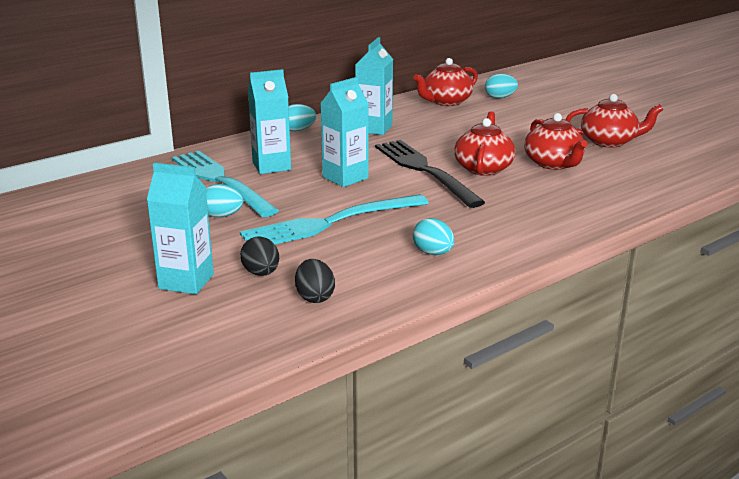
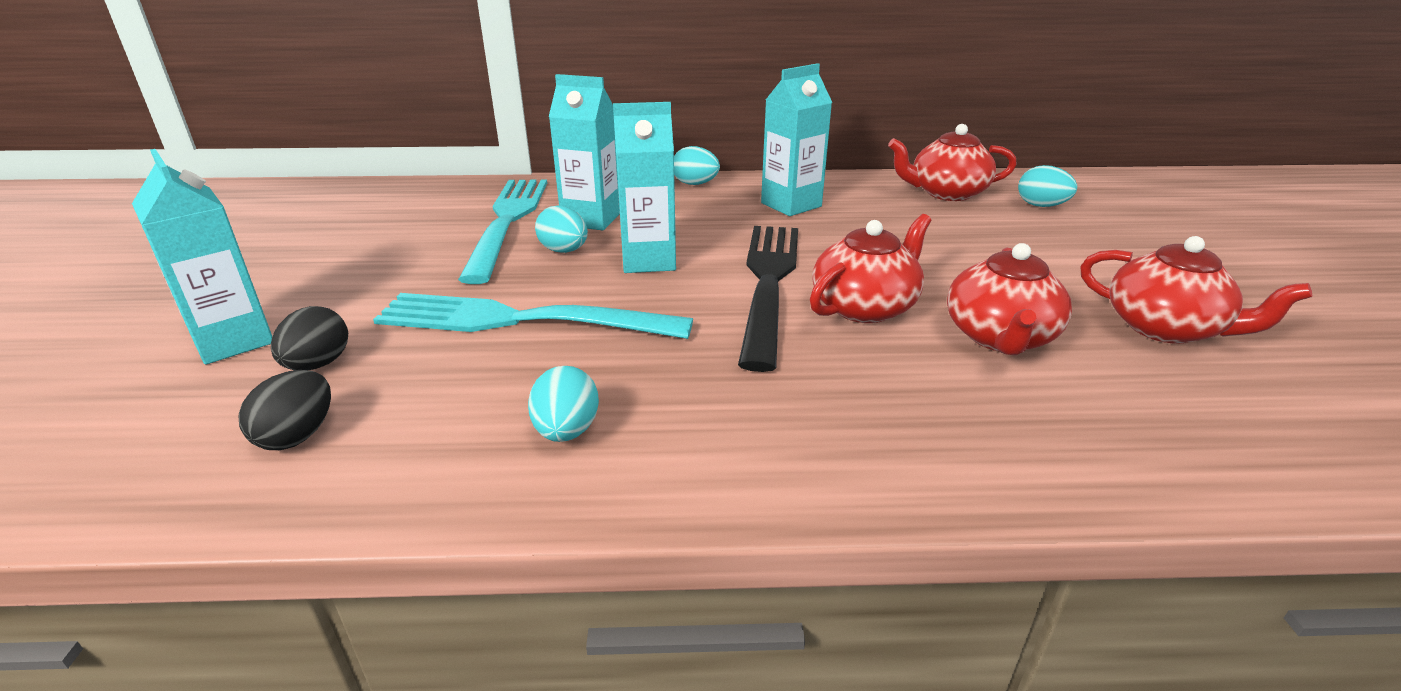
camera: 35 degrees right, 5 degrees up
turquoise egg [206,184,244,217] -> turquoise egg moved to [535,205,588,253]

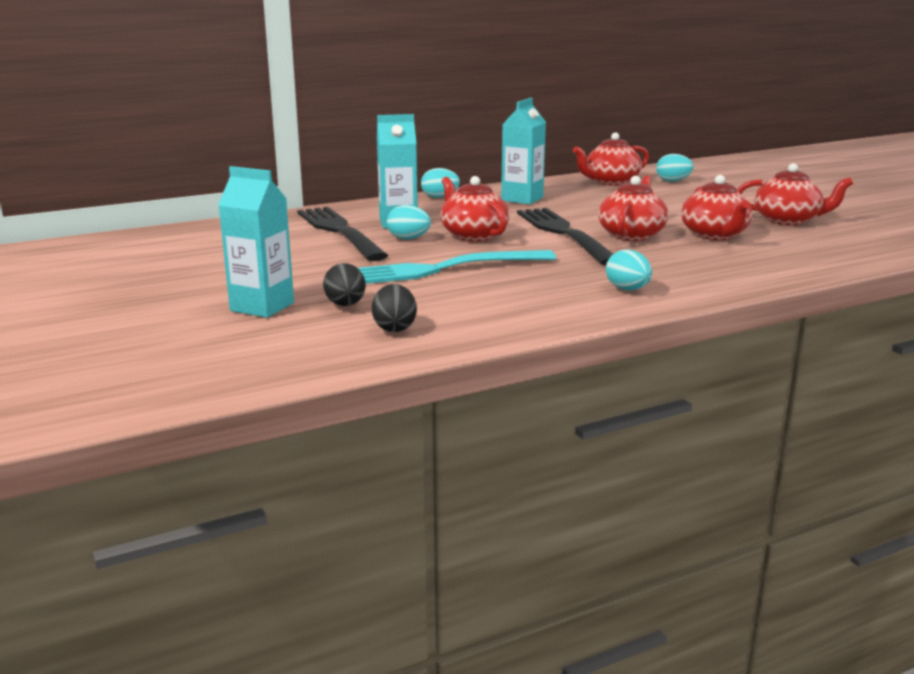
camera: 25 degrees left, 10 degrees down
turquoise fork [458,180,547,284] -> black fork [297,207,388,261]
turquoise egg [528,366,599,442] -> turquoise egg moved to [606,250,652,290]
turquoise carton [613,102,676,273] -> red teapot [441,176,509,241]

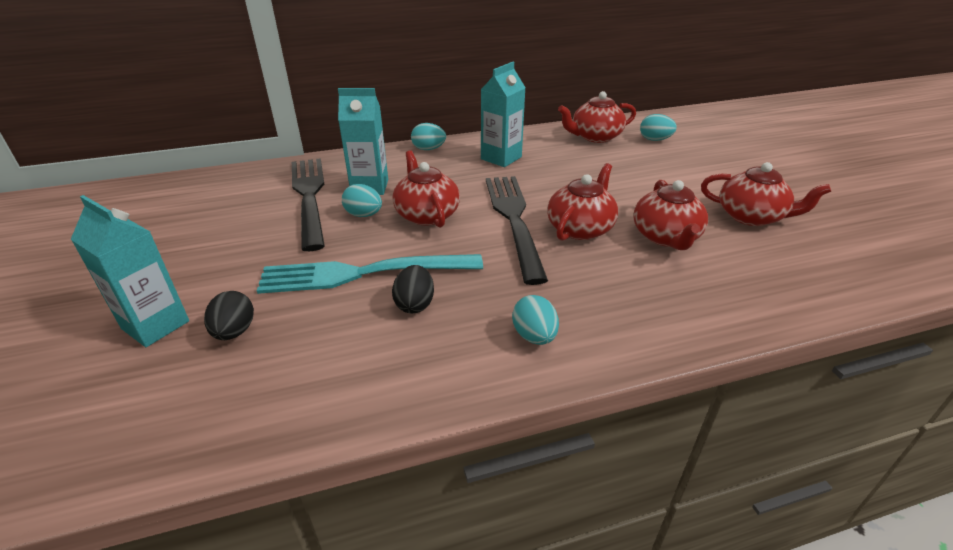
camera: 10 degrees right, 15 degrees up
black egg [372,284,417,332] -> black egg moved to [392,265,434,313]

